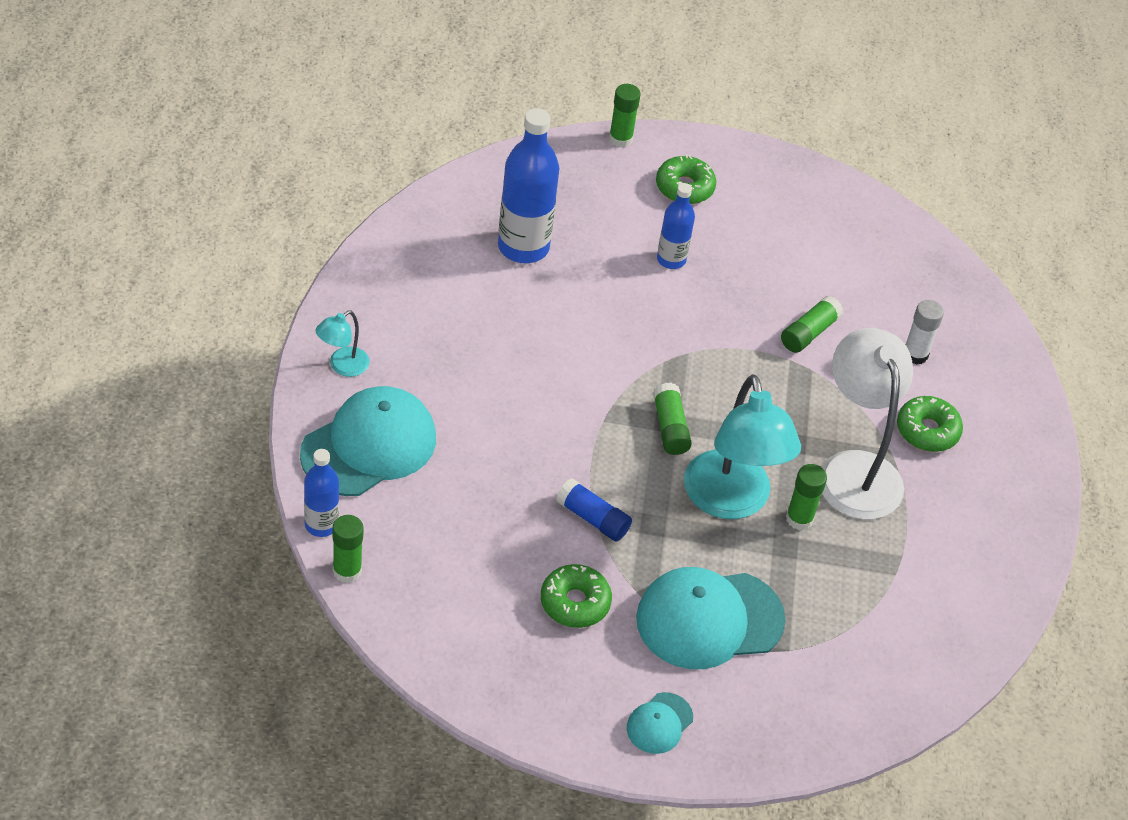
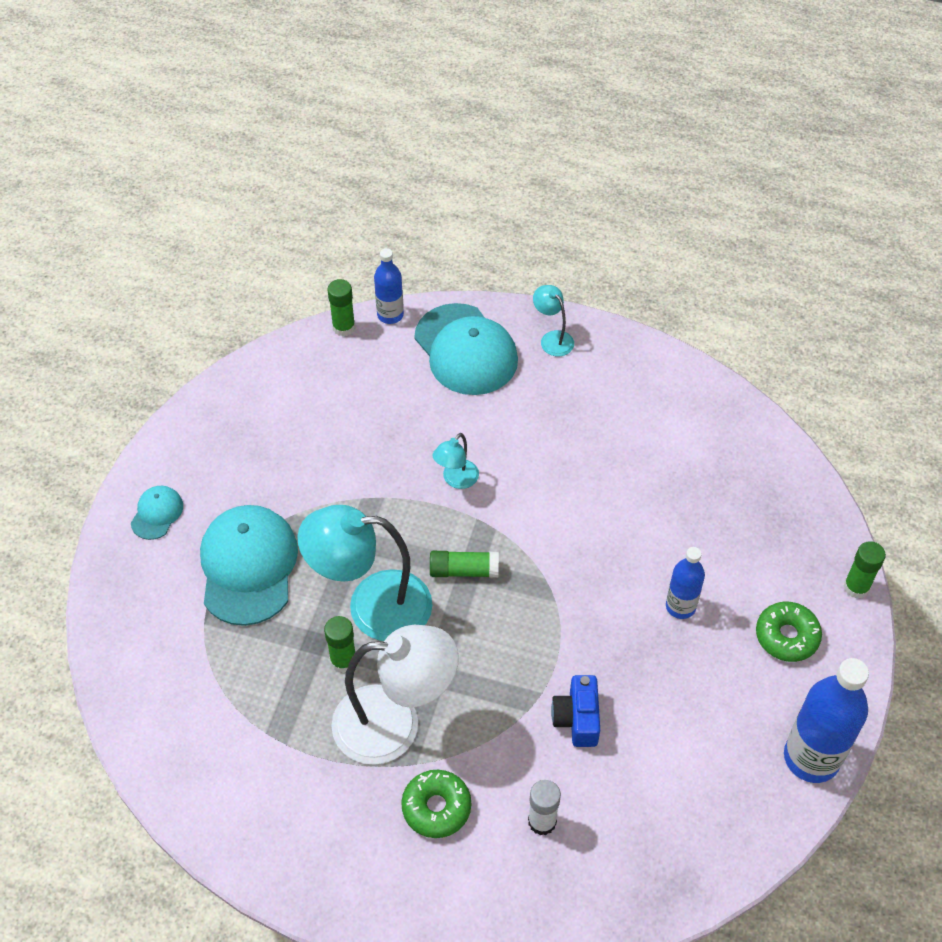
camera: 105 degrees right, 5 degrees up
blue bottle [498,108,559,263] -> blue bottle moved to [784,658,869,783]
green donut [541,564,612,628] -> none
blue glue stick [556,479,632,542] -> none
turquoise cap [627,692,693,754] -> turquoise cap turned 60 degrees clockwise [131,486,183,540]
green glue stick [781,296,843,353] -> blue camera [551,675,600,747]
none -> turquoise lamp [433,433,479,489]

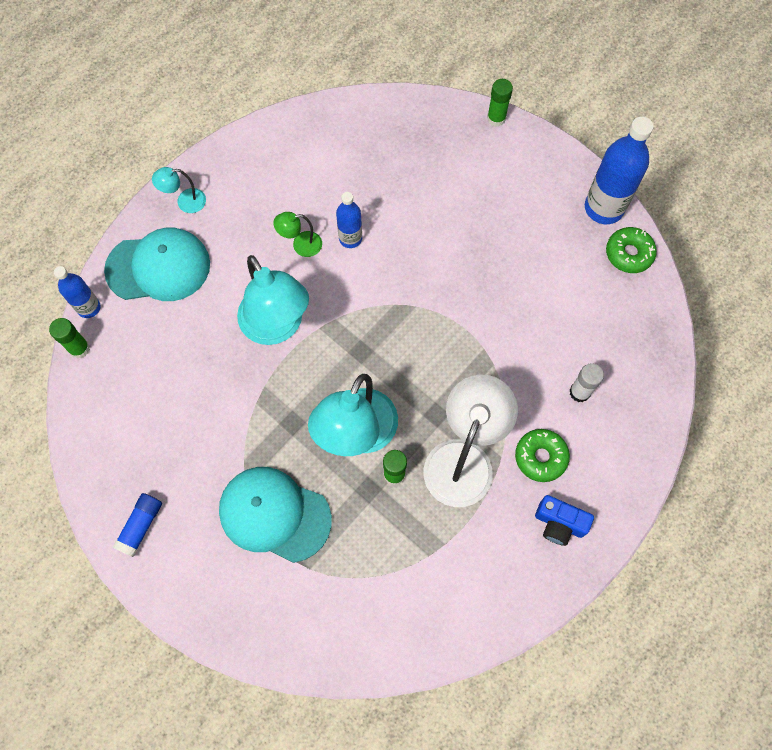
camera: 65 degrees left, 15 degrees up
turquoise cap [131,486,183,540] -> none
green glue stick [430,551,499,578] -> none
turquoise lamp [433,433,479,489] -> turquoise lamp [237,255,309,345], size x2.16
blue camera [551,675,600,747] -> blue camera moved to [535,495,594,546]
blue bottle [666,547,705,619] -> blue bottle moved to [336,192,362,248]
green donut [756,602,822,662] -> green donut moved to [606,227,657,273]
none -> blue glue stick [112,493,162,557]
none -> green lamp [273,212,322,257]

